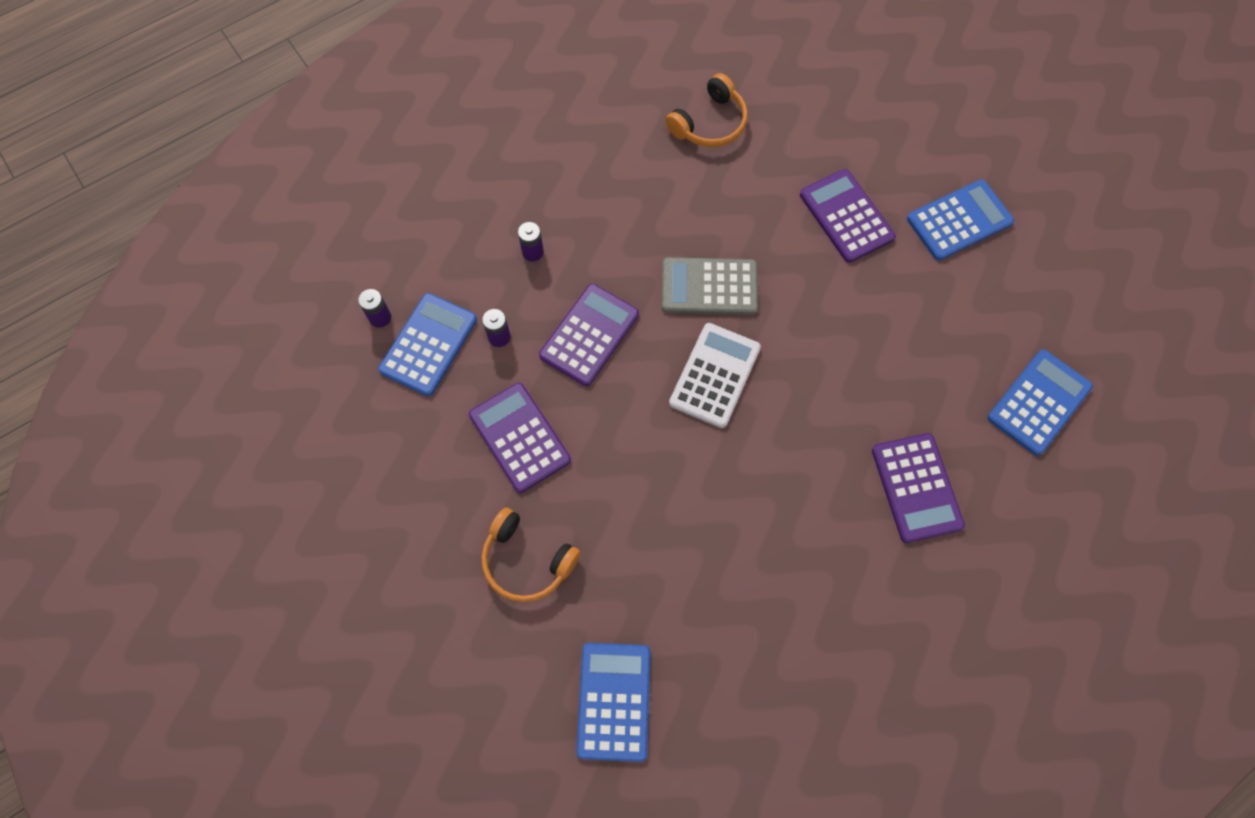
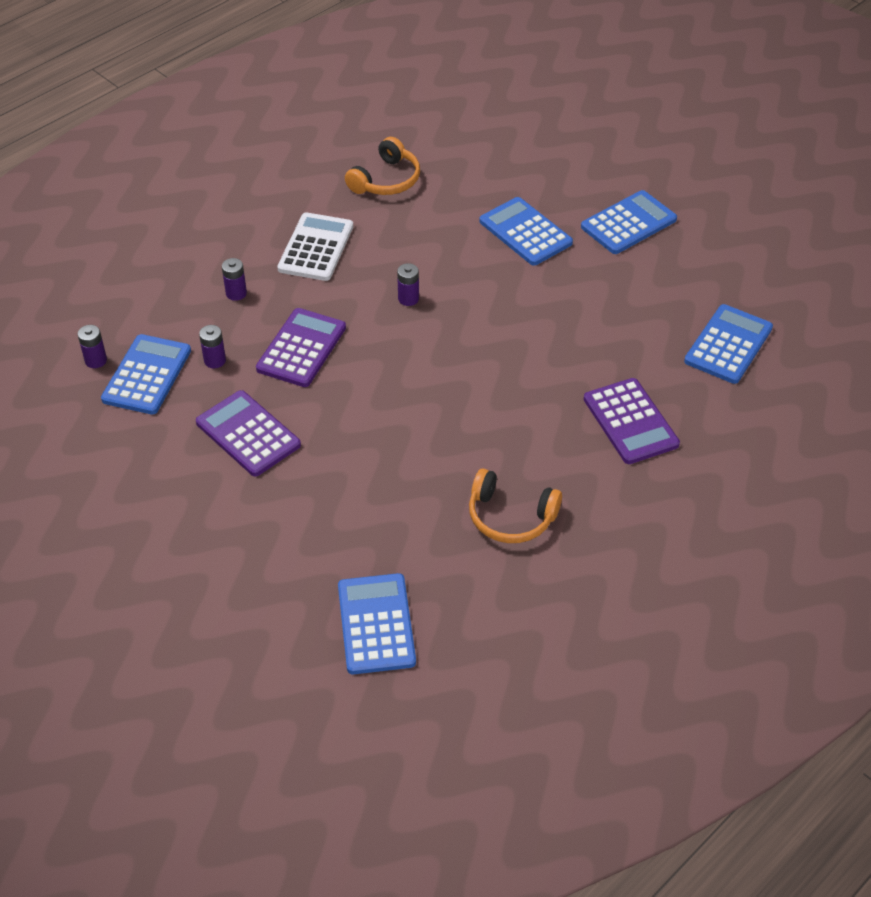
camera: 10 degrees left, 20 degrees down
orange headphones [481,508,580,602] -> orange headphones moved to [469,468,562,543]
grey calculator [662,257,758,315] -> purple battery [397,263,419,306]
white calculator [669,323,761,428] -> white calculator moved to [277,212,353,281]
purple calculator [800,169,896,263] -> blue calculator [479,197,573,266]

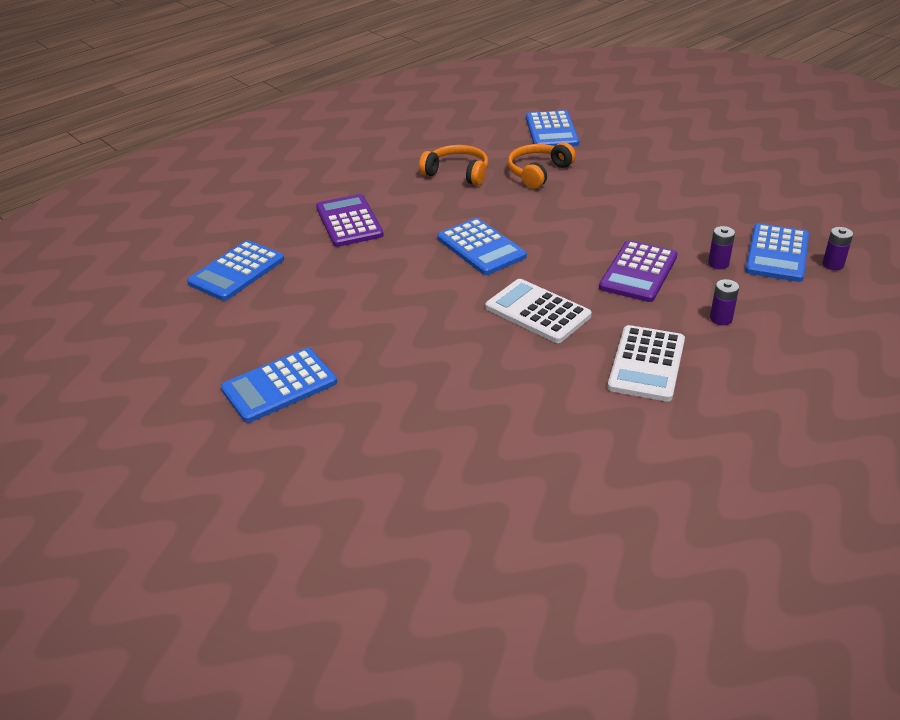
camera: 175 degrees left, 10 degrees down
purple calculator [196,390,301,477] -> none
orange headphones [345,137,420,195] -> orange headphones moved to [508,142,576,189]
purple battery [397,263,419,306] -> white calculator [486,279,592,343]
blue calculator [479,197,573,266] -> blue calculator moved to [437,218,527,275]

